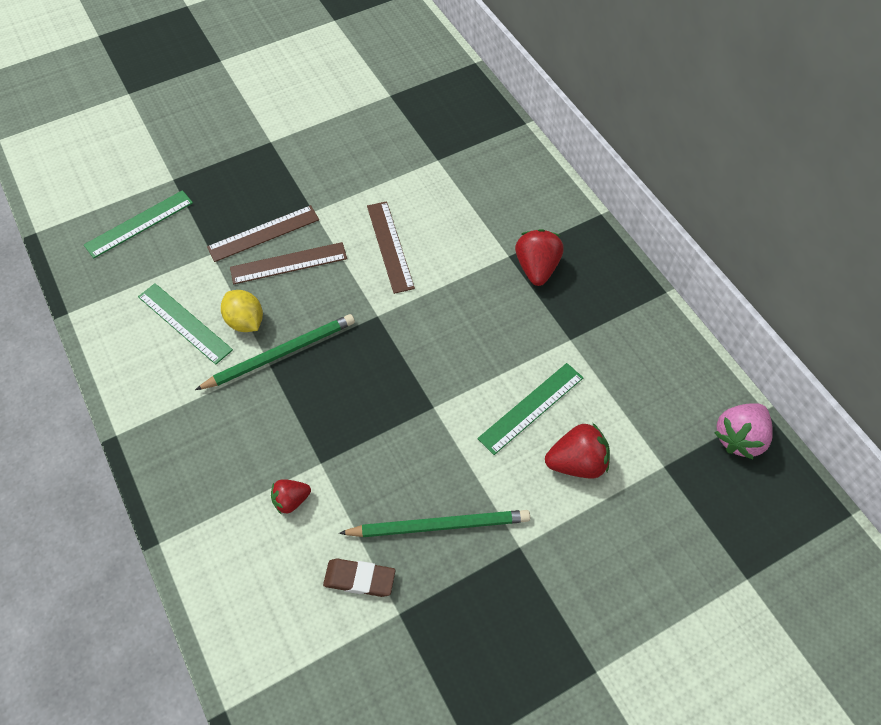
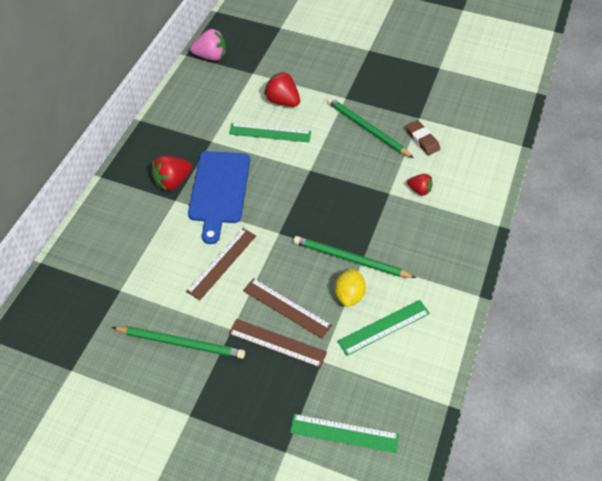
camera: 130 degrees left, 5 degrees down
green ruler [138,283,233,365] -> green ruler turned 60 degrees clockwise [337,300,430,356]
none -> green pencil [112,326,245,359]
none -> blue cutting board [188,151,250,244]

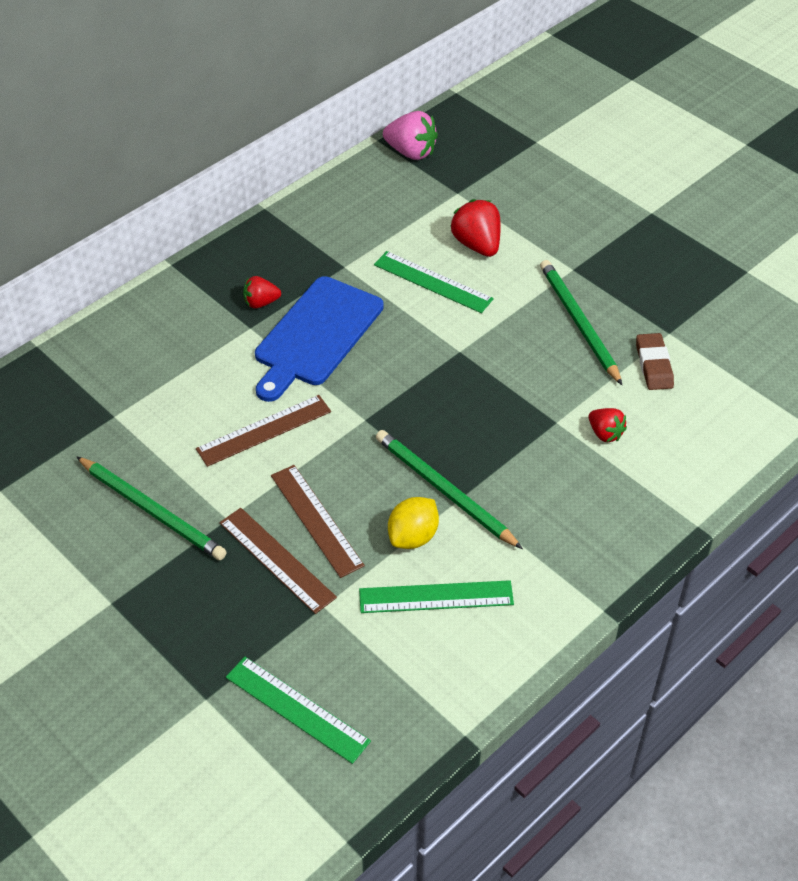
camera: 25 degrees right, 5 degrees down
red strawberry [151,155,192,191] -> red strawberry [243,276,281,308], size x0.61

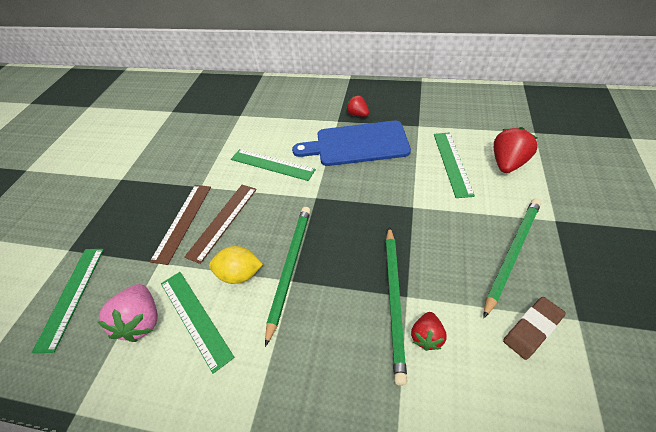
camera: 60 degrees right, 0 degrees up
green pencil [76,456,227,560] -> green pencil moved to [386,226,407,386]
brown ruler [196,395,331,467] -> green ruler [231,149,316,181]
pink strawberry [383,111,438,160] -> pink strawberry moved to [98,284,158,342]

